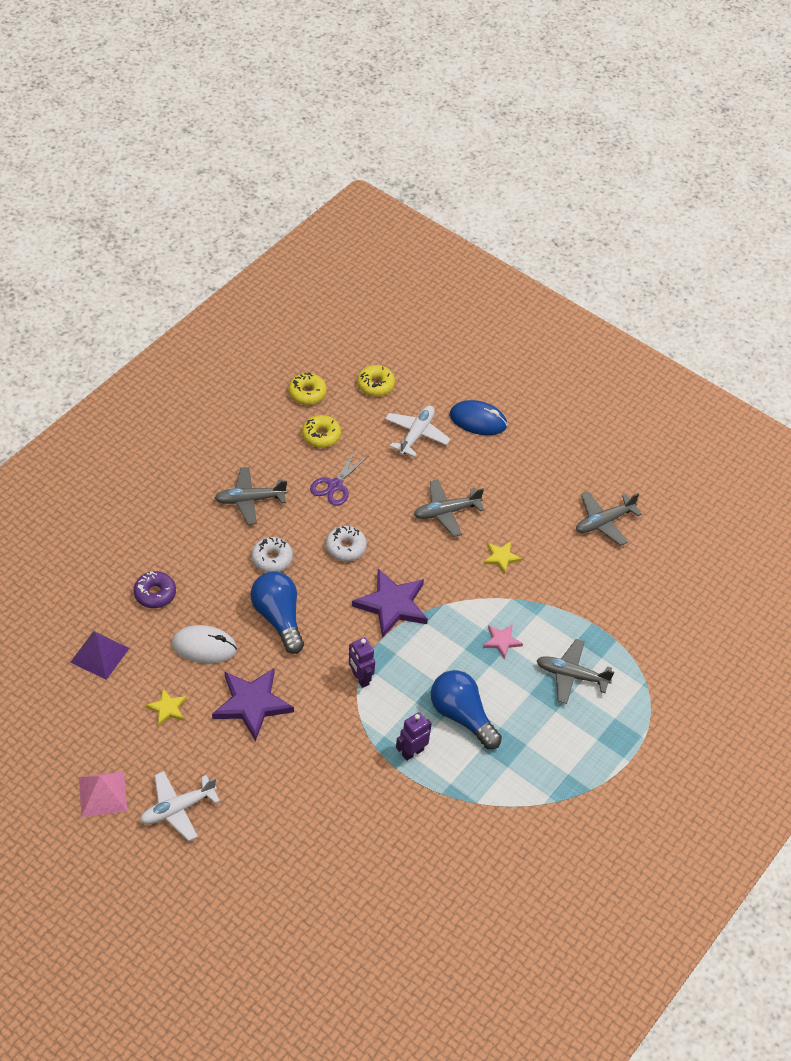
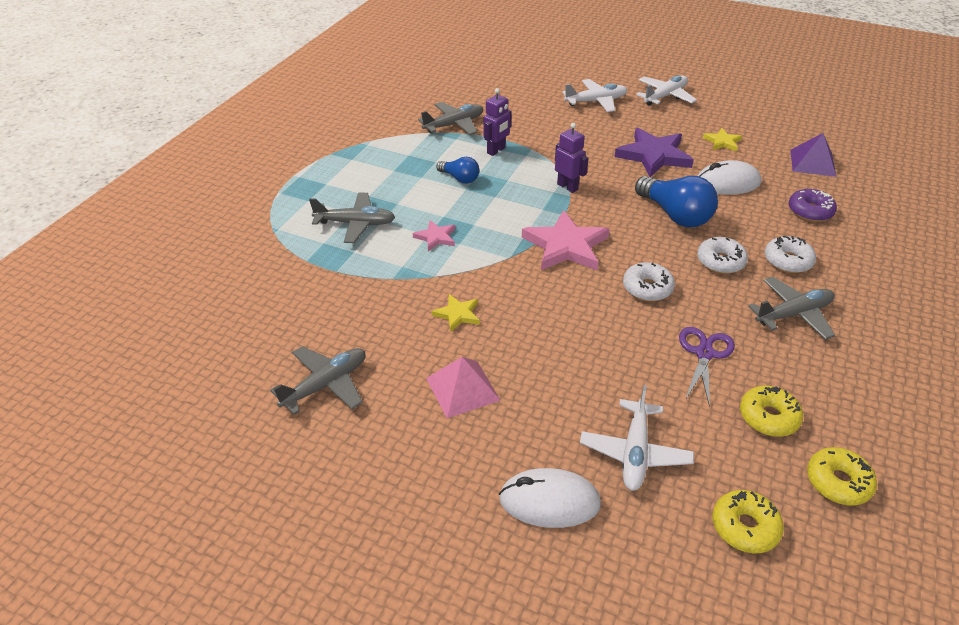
camera: 170 degrees right, 10 degrees down
pink pyramid [79,771,127,817] -> pink pyramid moved to [426,357,500,418]
purple star [352,569,428,638] -> pink star [522,210,610,270]
grey plane [414,480,484,537] -> grey plane moved to [418,102,483,135]
blue light bulb [431,670,502,749] -> blue light bulb [436,157,479,184], size x0.56
blue mouse [450,400,507,435] -> white mouse [499,468,601,528]
none -> white plane [562,79,627,112]
none -> white donut [764,235,816,273]

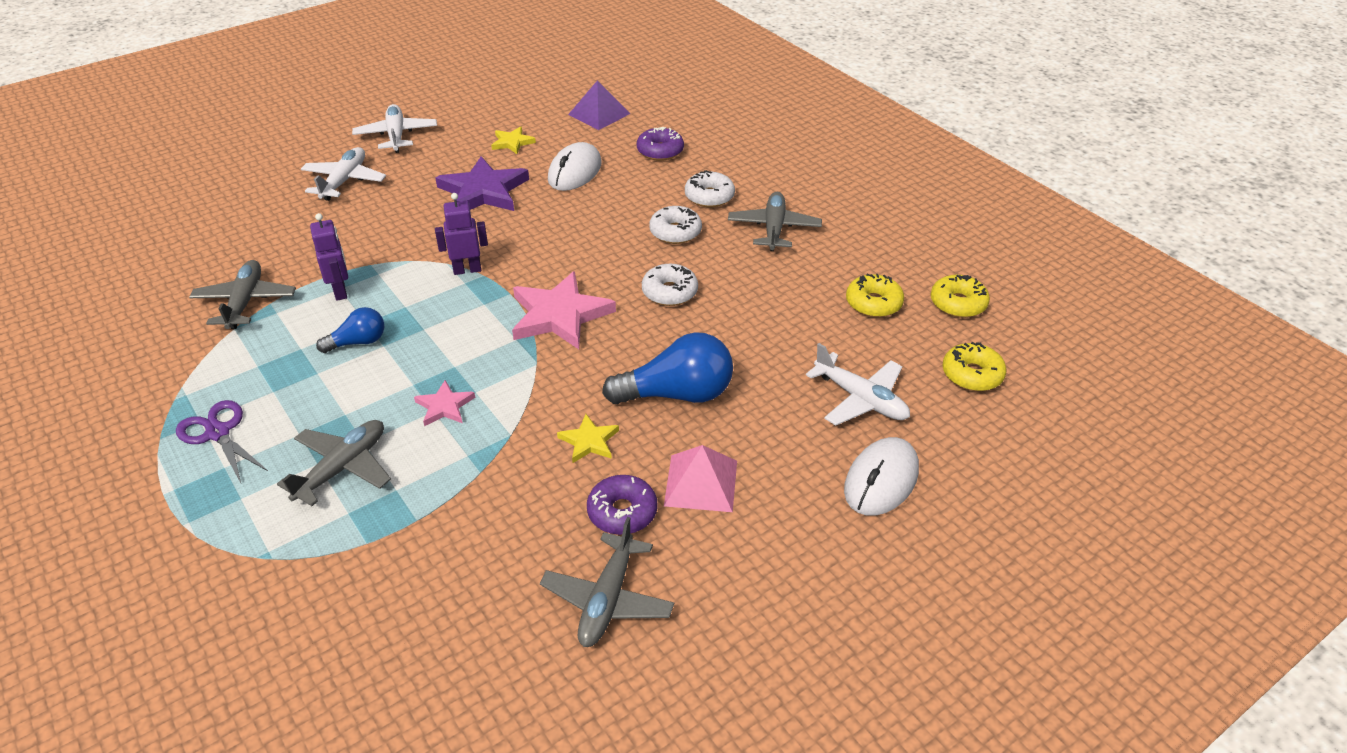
camera: 60 degrees left, 0 degrees up
grey plane [270,346,366,415] -> grey plane turned 150 degrees counterclockwise [540,517,674,647]
blue light bulb [635,176,718,227] -> blue light bulb moved to [602,332,733,404]
purple scissors [679,327,735,407] -> purple scissors moved to [176,400,268,483]
none -> purple donut [587,475,658,535]

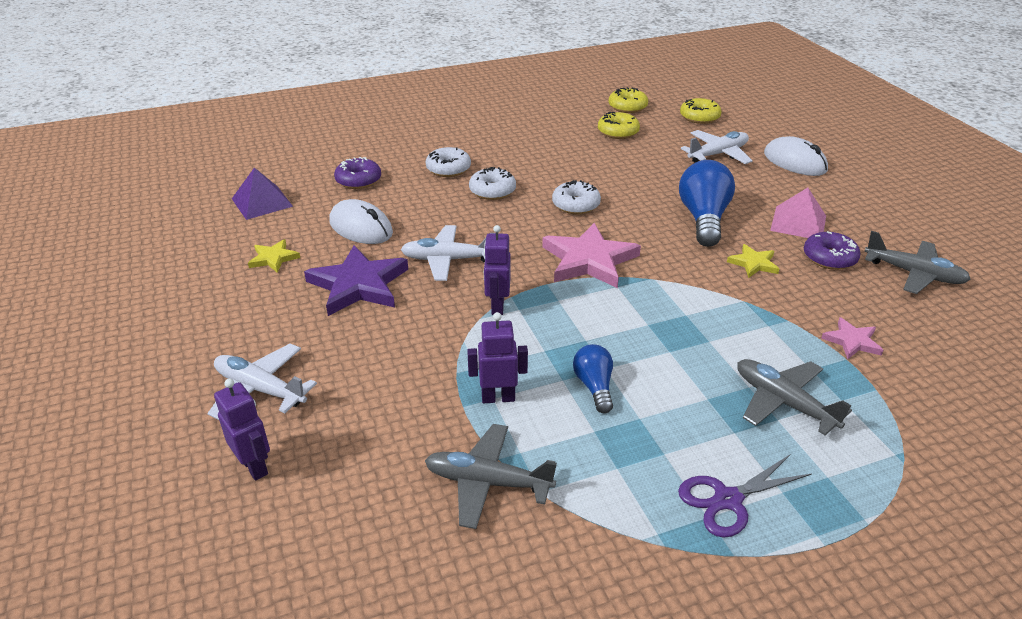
camera: 75 degrees left, 5 degrees down
white plane [352,104,437,153] -> white plane moved to [401,225,486,281]
pink star [414,380,475,426] -> pink star moved to [821,317,883,359]
grey plane [728,192,822,251] -> none
none -> purple robot [214,379,270,481]

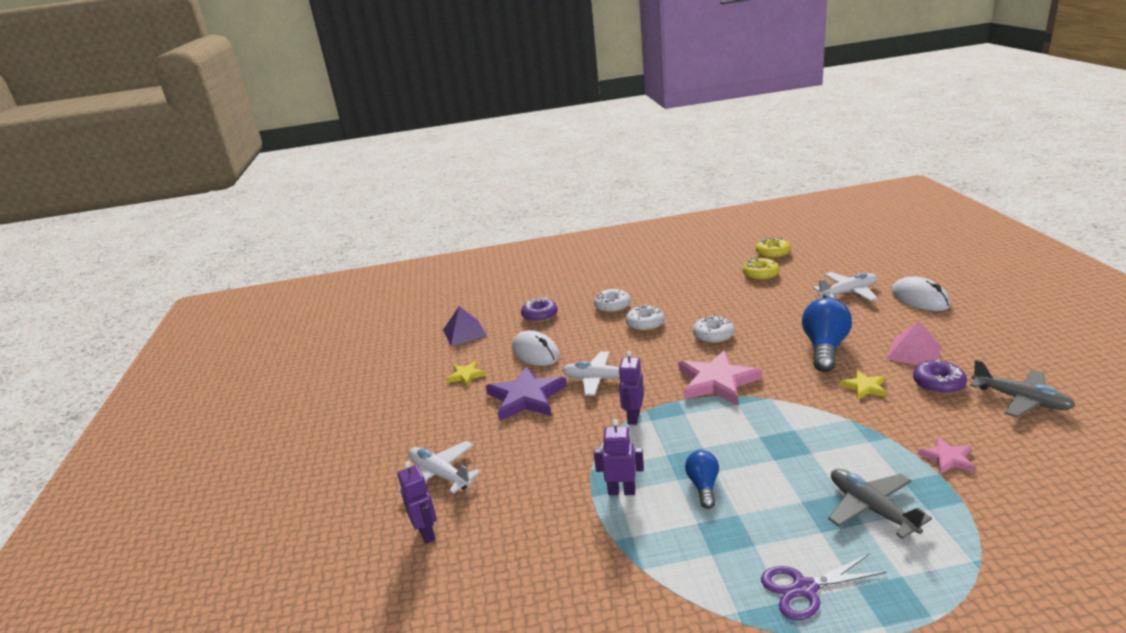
camera: 15 degrees right, 10 degrees down
grey plane [425,424,557,529] -> none
yellow donut [680,98,722,124] -> none

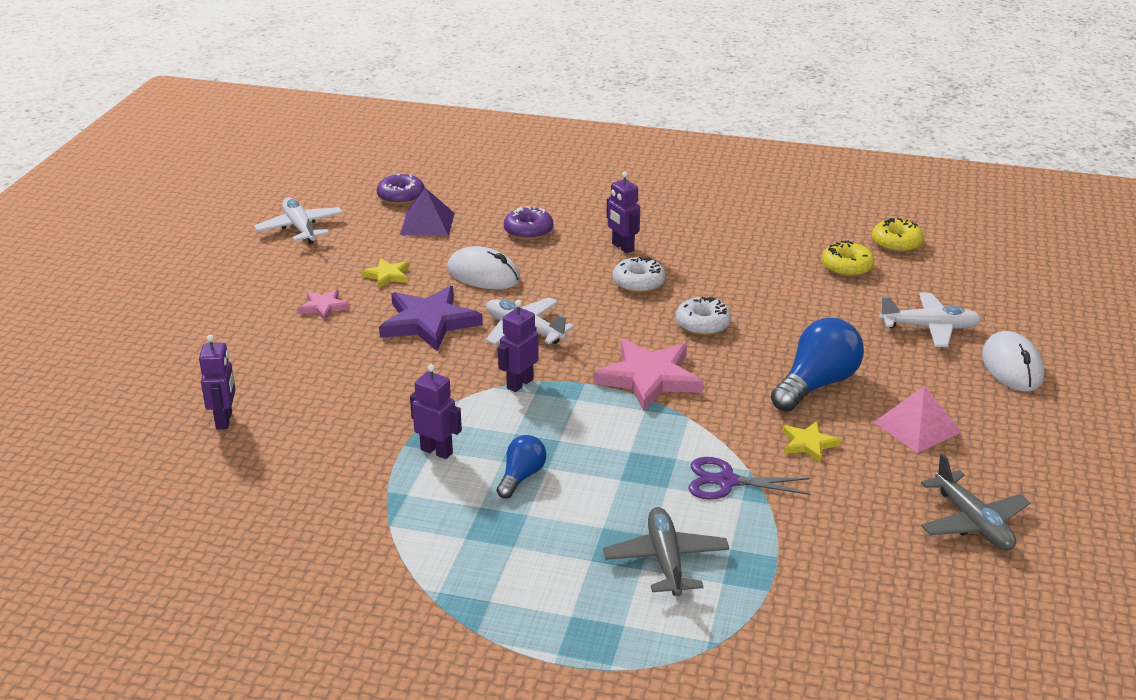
camera: 20 degrees right, 5 degrees up
white plane [398,441,481,494] -> white plane moved to [254,198,343,244]
white mouse [512,330,560,366] -> white mouse turned 45 degrees counterclockwise [447,246,520,289]
white donut [594,289,631,313] -> purple robot [606,171,640,254]
purple scissors [761,554,886,620] -> purple scissors moved to [689,457,810,500]
purple donut [913,360,967,394] -> purple donut moved to [377,174,425,205]
pink star [918,436,975,474] -> pink star moved to [298,289,350,321]

